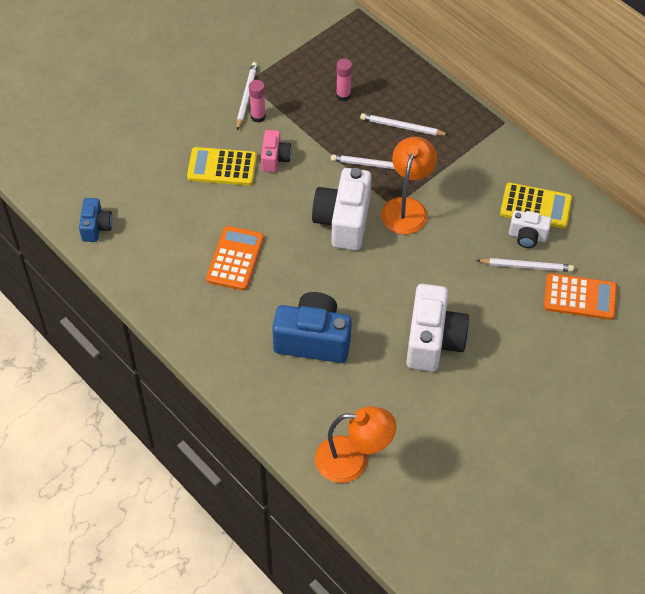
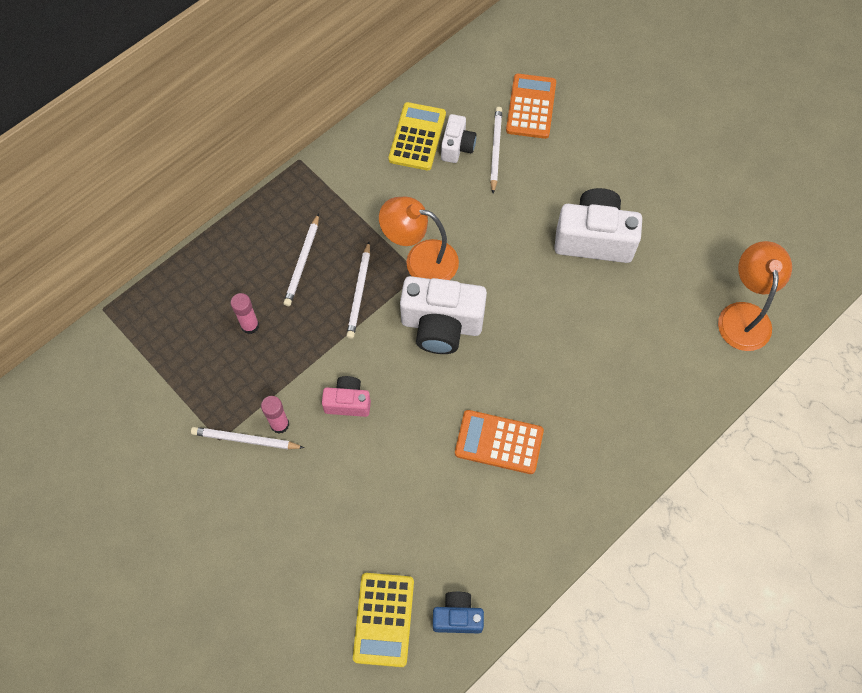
camera: 90 degrees left, 10 degrees up
yellow calculator [187,147,257,186] -> yellow calculator moved to [353,573,414,667]
blue camera [272,292,352,363] -> none

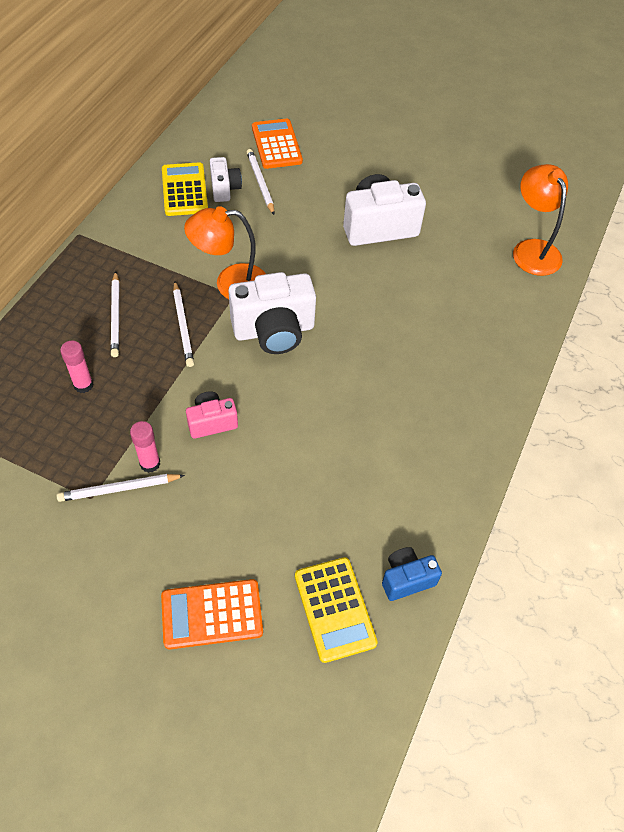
camera: 25 degrees left, 10 degrees down
orange calculator [455,410,544,474] -> orange calculator moved to [161,579,263,649]

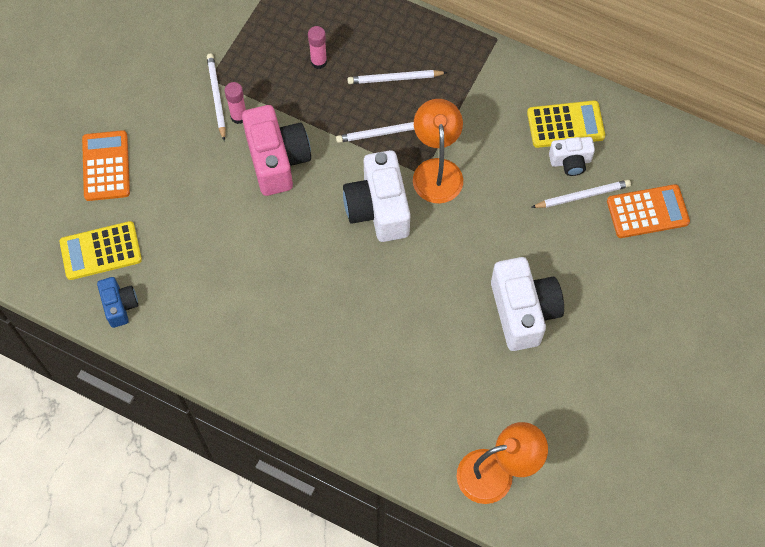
camera: 95 degrees right, 10 degrees up
pink camera [186,391,238,439] -> pink camera [242,105,311,196], size x1.84

